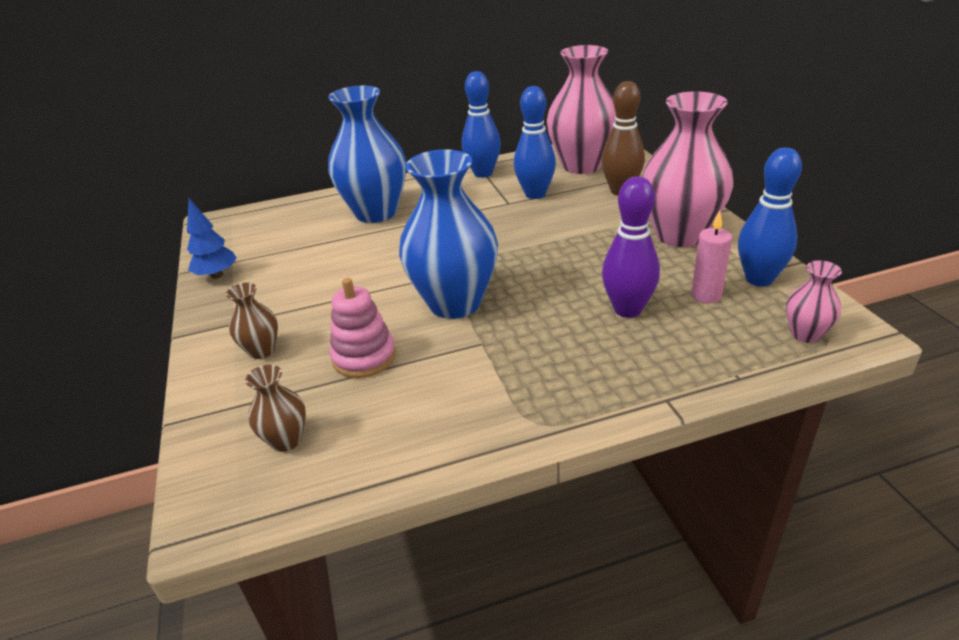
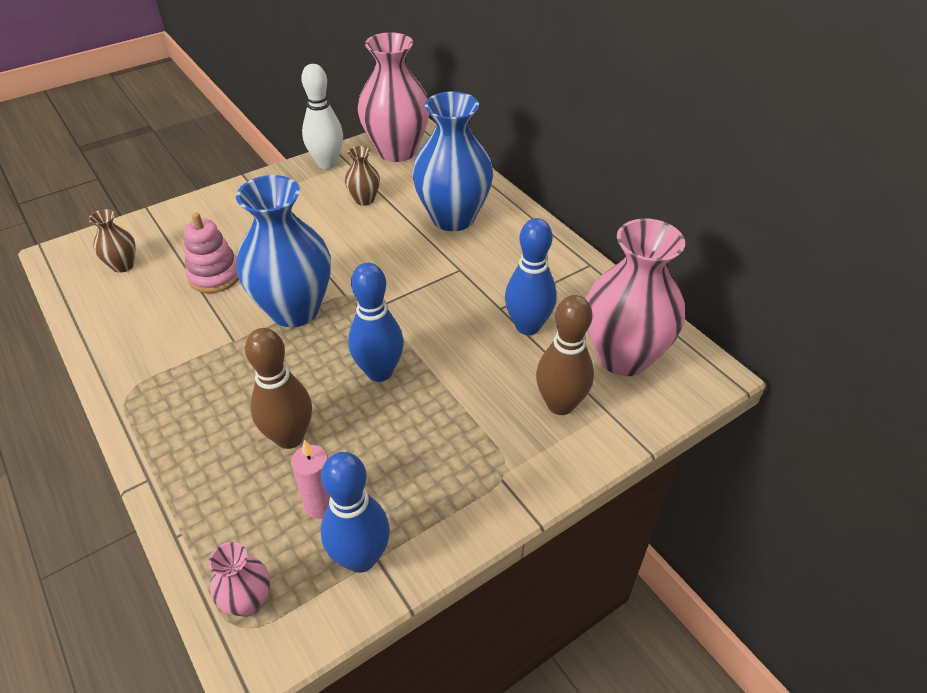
camera: 70 degrees right, 10 degrees up
blue tree [187,199,237,279] -> white bowling pin [301,64,343,169]
brown vase [226,283,278,359] -> brown vase moved to [345,146,380,206]
blue bowling pin [462,71,501,178] -> blue bowling pin moved to [348,263,404,382]
purple bowling pin [602,176,660,318] -> brown bowling pin [245,328,312,449]
pink vase [642,91,734,247] -> pink vase moved to [357,32,429,162]

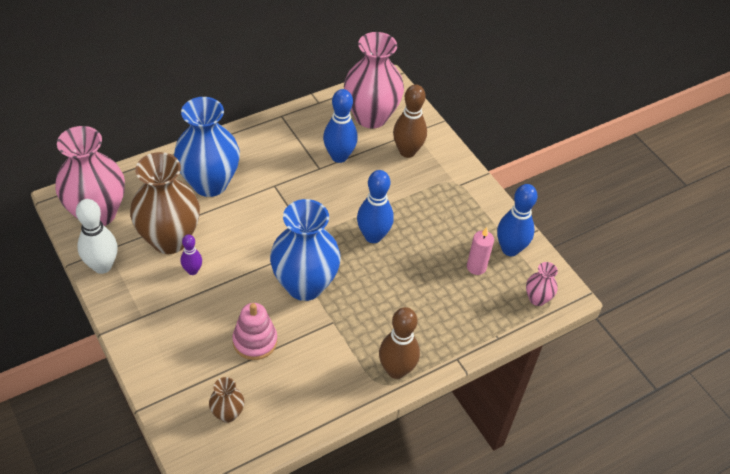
camera: 90 degrees left, 5 degrees up
brown bowling pin [245,328,312,449] -> brown bowling pin moved to [379,307,420,379]
brown vase [345,146,380,206] -> brown vase [130,152,200,254], size x2.18
none -> purple bowling pin [181,234,202,275]

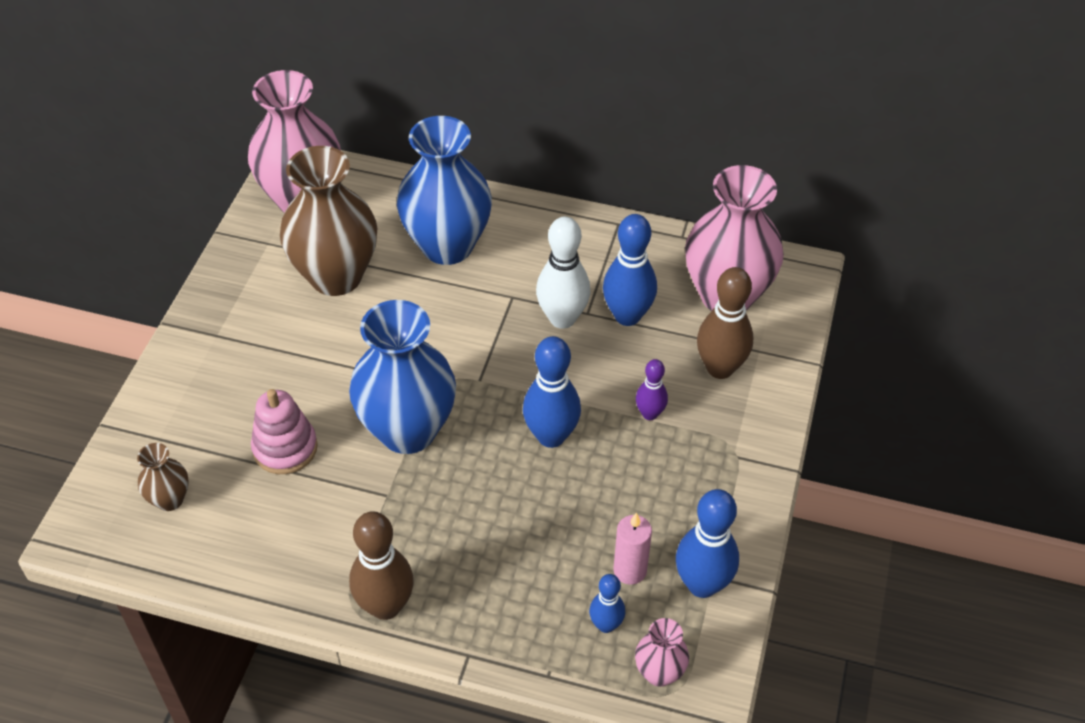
camera: 50 degrees right, 0 degrees up
white bowling pin [76,199,118,274] -> white bowling pin moved to [536,217,591,329]
purple bowling pin [181,234,202,275] -> purple bowling pin moved to [636,359,668,420]
none -> blue bowling pin [589,574,625,633]

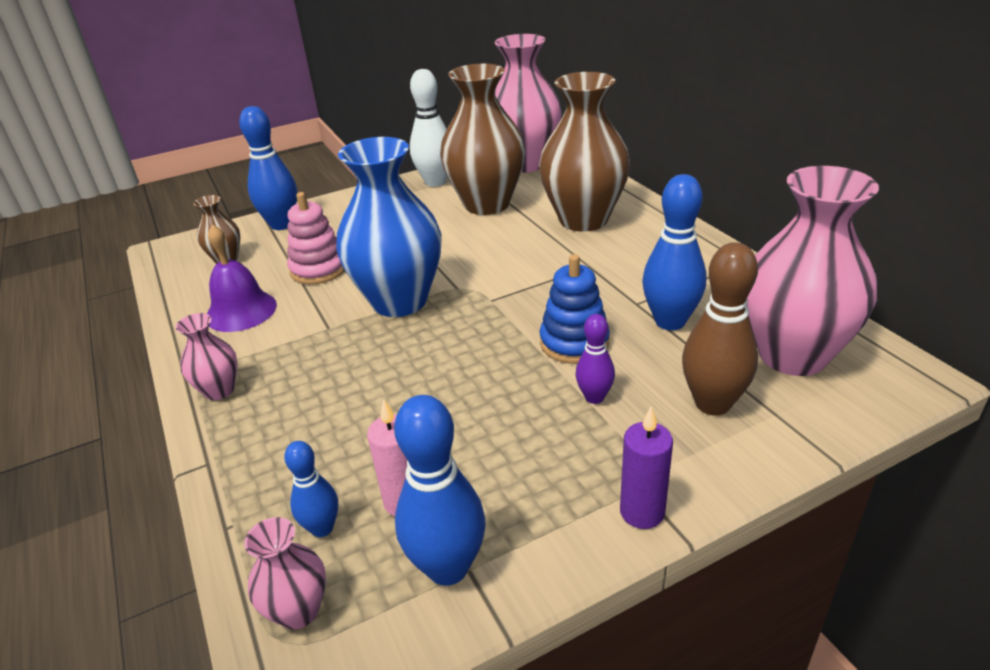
camera: 50 degrees right, 15 degrees down
brown bowling pin [349,511,414,620] -> pink vase [175,313,238,400]
blue vase [397,116,492,265] -> brown vase [539,72,630,232]
blue bowling pin [523,336,581,448] -> blue bowling pin moved to [239,106,297,230]
white bowling pin [536,217,591,329] -> white bowling pin moved to [410,69,447,187]
none -> purple bell [207,224,277,332]
none -> blue stacking toy [540,254,610,364]
none -> purple candle [620,407,673,529]

